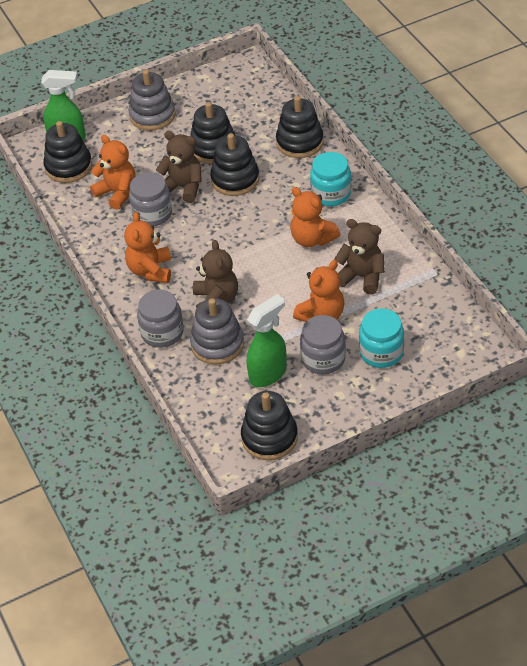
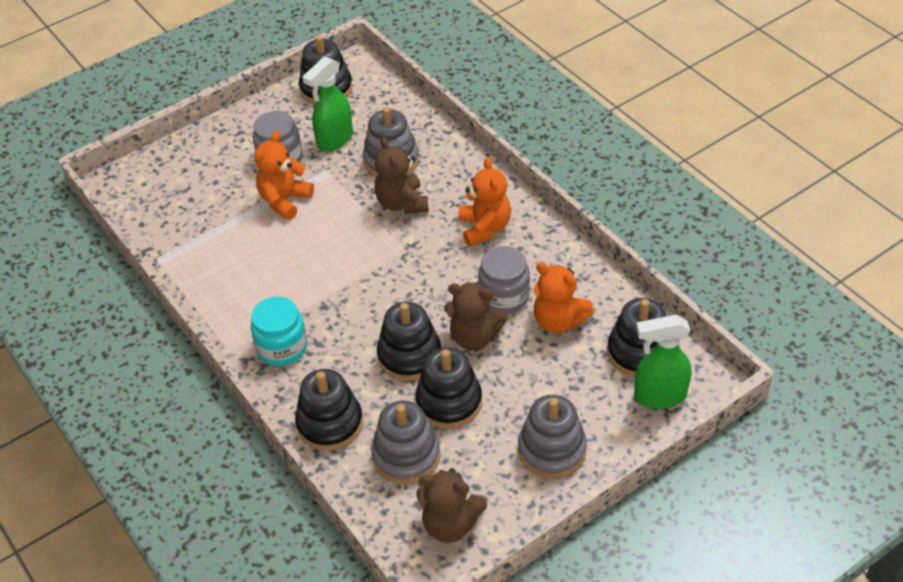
camera: 170 degrees right, 0 degrees up
grey jar [137,290,184,348] -> none
orange teddy bear [290,187,340,247] -> none
brown teddy bear [334,219,385,294] -> brown teddy bear moved to [416,468,487,543]
turquoise jar [359,308,404,368] -> none
none -> grey stacking toy [371,400,440,484]

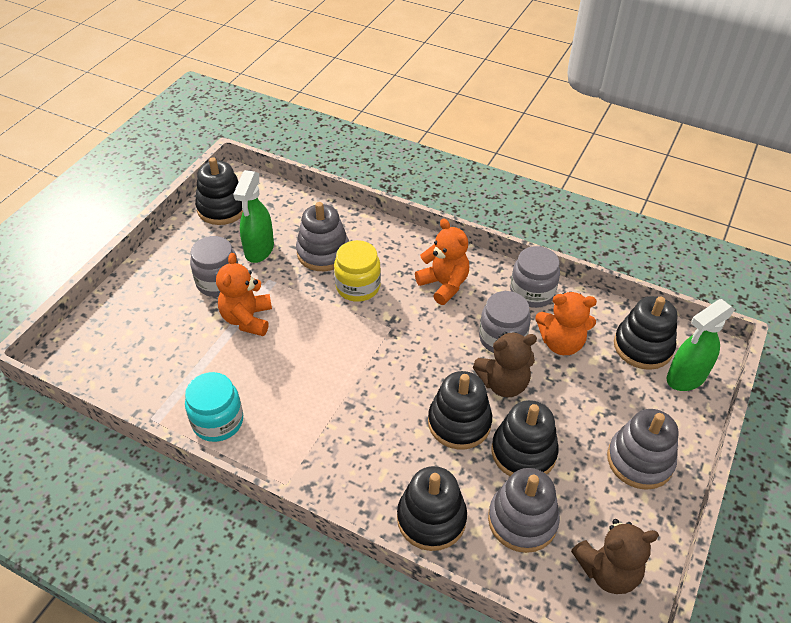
camera: 30 degrees left, 0 degrees up
turquoise jar [251,297,307,366] -> turquoise jar moved to [185,372,243,442]
brown teddy bear [374,137,429,214] -> yellow jar [334,240,381,302]
none -> grey jar [510,246,560,308]

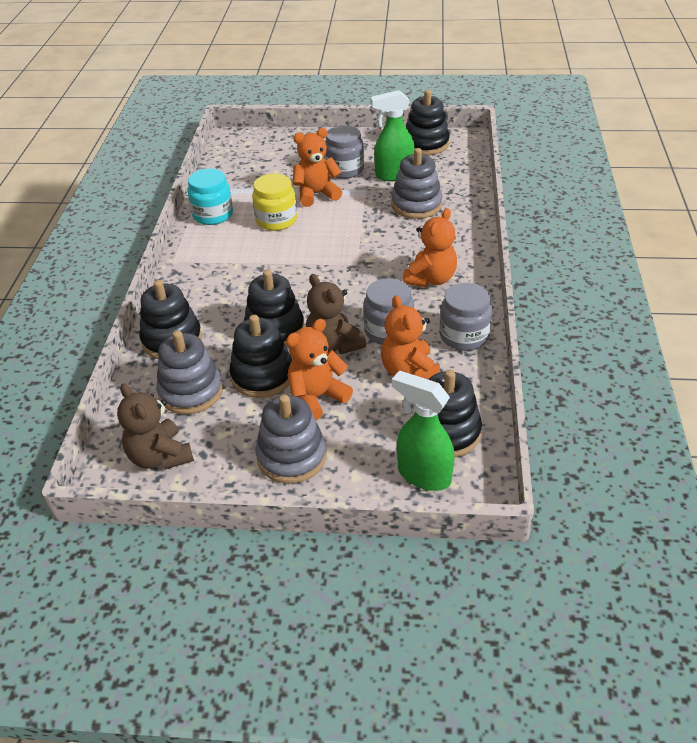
camera: 70 degrees right, 5 degrees down
yellow jar [334,240,381,302] -> yellow jar moved to [252,174,297,231]
none -> orange teddy bear [286,319,353,420]

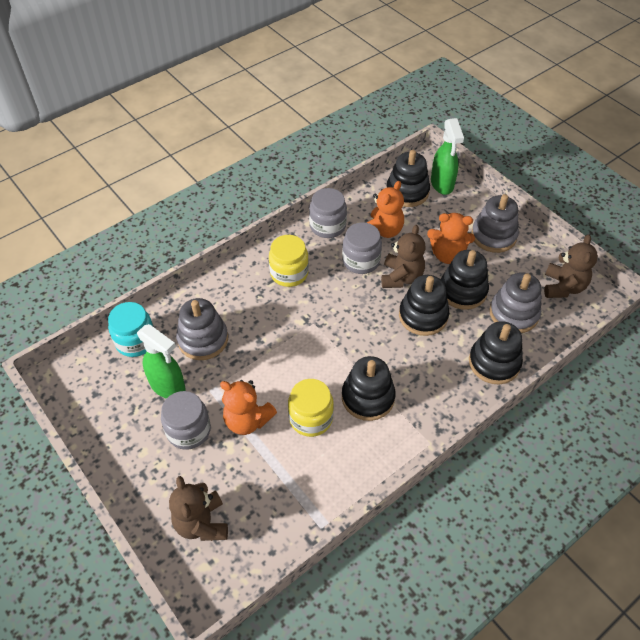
camera: 135 degrees left, 10 degrees up
turquoise jar [187,169,233,225] -> turquoise jar moved to [108,302,154,357]
orange teddy bear [403,208,457,287] -> yellow jar [269,235,309,287]
black stacking toy [406,90,450,155] -> black stacking toy moved to [342,356,396,421]
none -> brown teddy bear [169,476,228,541]

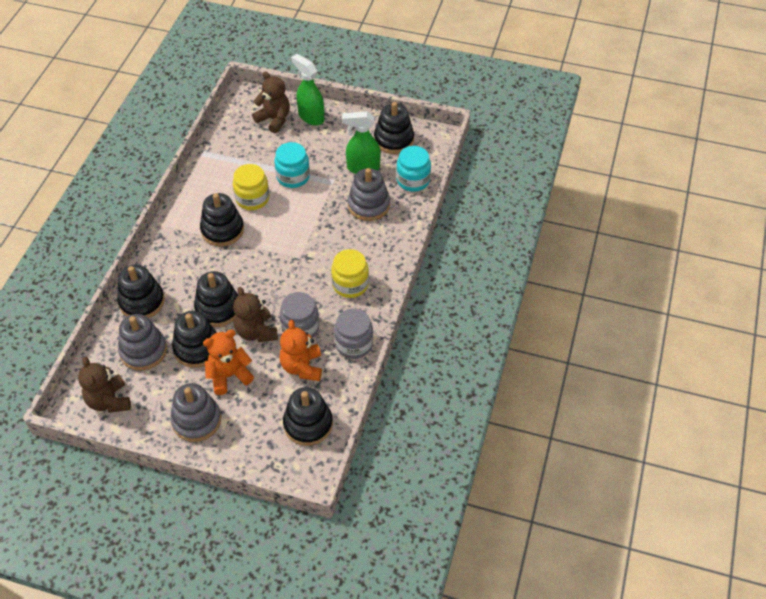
camera: 145 degrees right, 0 degrees up
grey jar [161,391,211,450] -> none
orange teddy bear [220,380,277,435] -> turquoise jar [274,142,310,188]
green spray bottle [431,118,464,195] -> green spray bottle moved to [291,54,324,125]
none -> black stacking toy [374,102,414,154]

